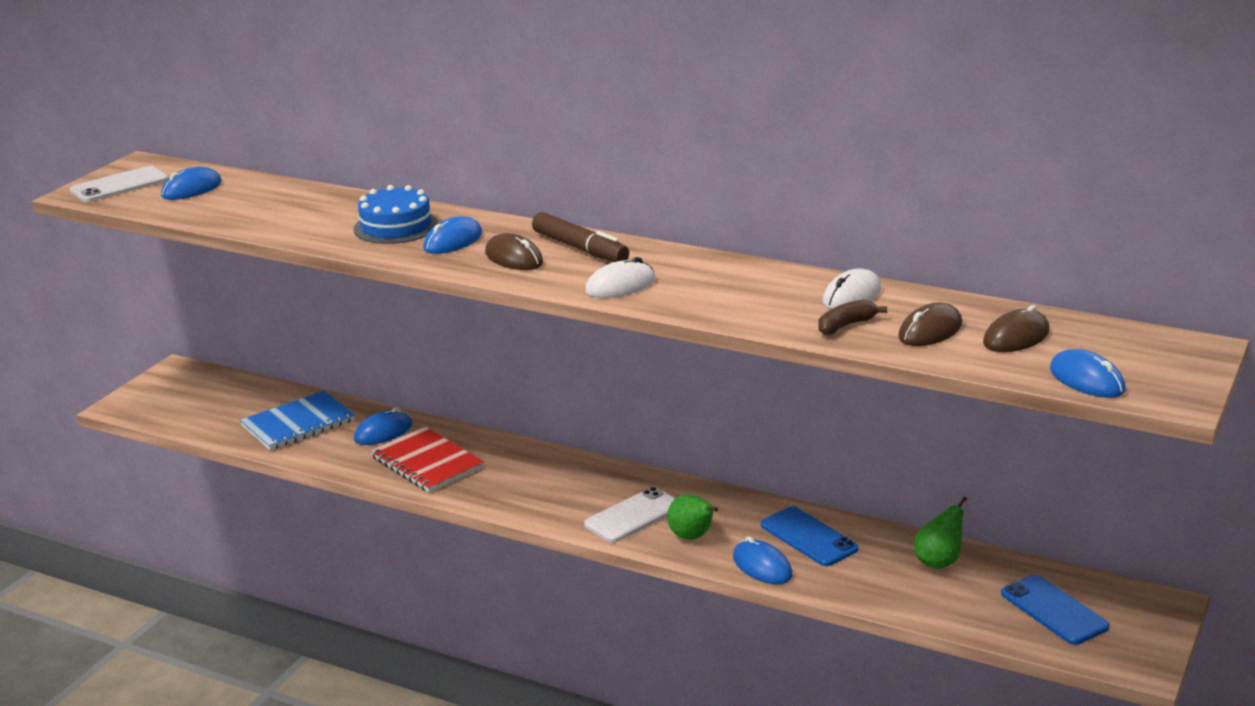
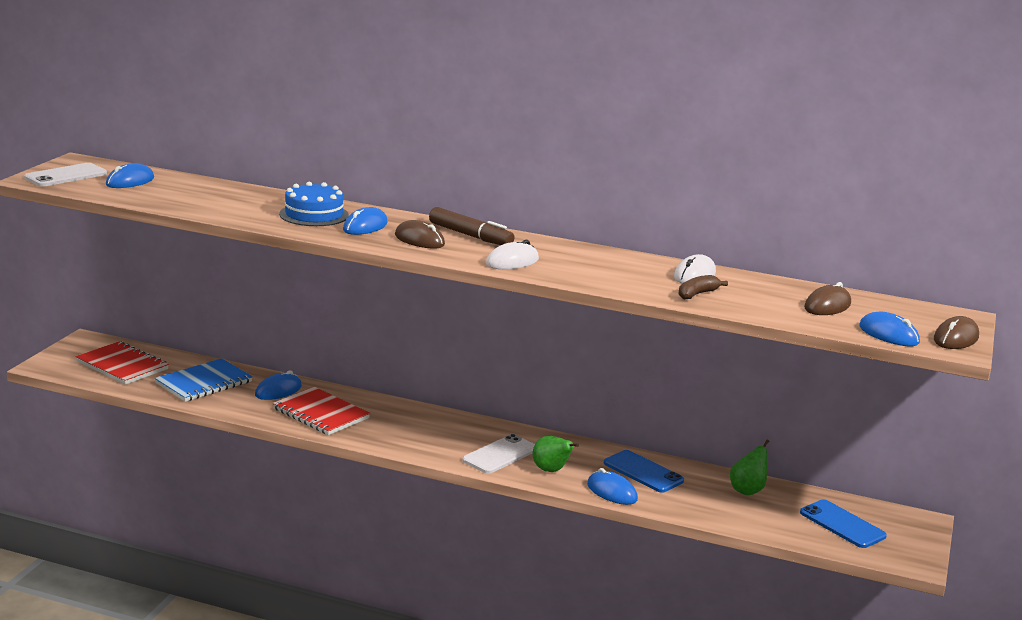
camera: 10 degrees left, 5 degrees down
brown mouse [898,303,962,346] -> brown mouse moved to [934,316,979,349]
none -> red notebook [76,341,169,385]

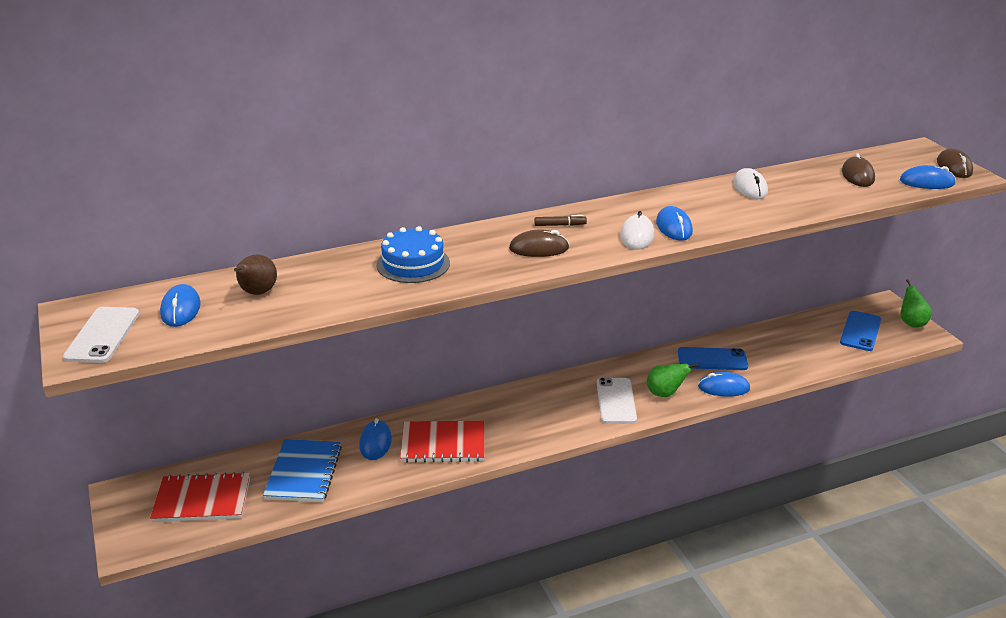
camera: 40 degrees left, 10 degrees up
blue mouse [343,207,388,235] -> blue mouse moved to [656,206,693,241]
brown marker [429,207,515,245] -> brown marker [534,215,587,226], size x0.53
brown banana [679,275,728,299] -> none
green pear [730,440,769,495] -> green pear moved to [900,279,932,327]
blue phone [800,499,887,548] -> blue phone turned 75 degrees counterclockwise [840,311,881,351]
none -> brown pear [234,254,277,295]

